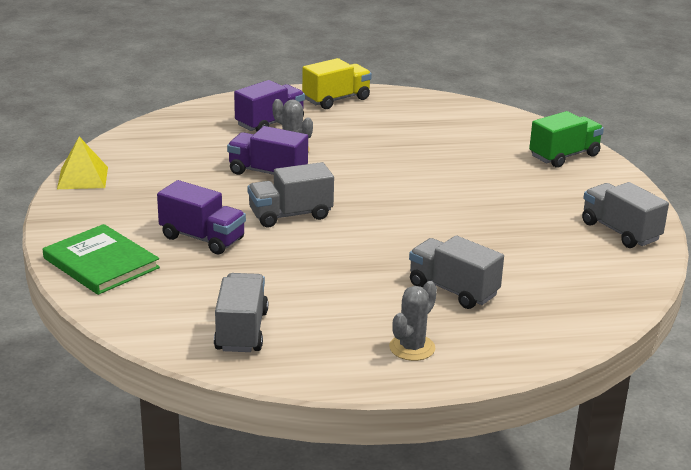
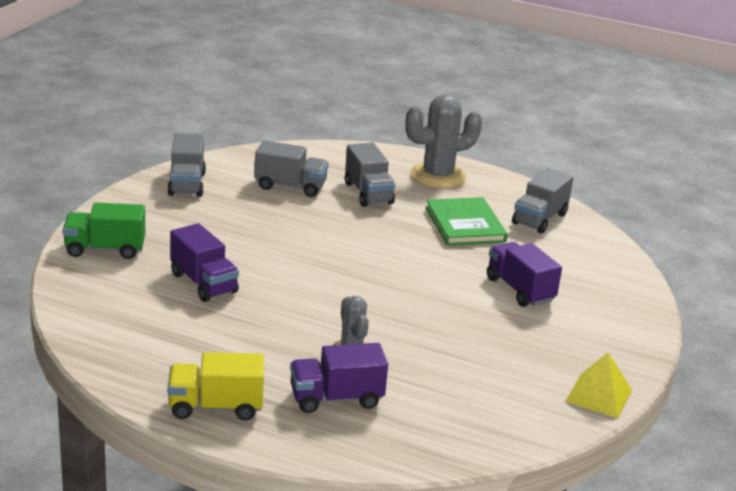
camera: 150 degrees left, 0 degrees up
green book [43,224,160,295] -> green book moved to [426,197,508,246]
purple truck [227,126,308,175] -> purple truck moved to [170,223,239,302]
grey truck [248,162,334,227] -> grey truck moved to [254,140,329,197]
grey cactus [389,281,437,361] -> grey cactus [405,94,482,189], size x1.76

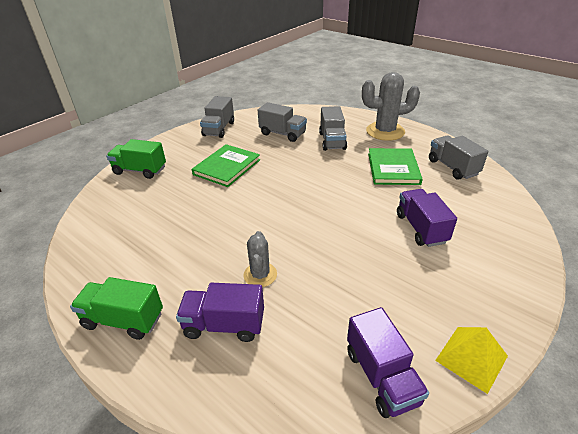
camera: 20 degrees right, 10 degrees up
yellow truck [168,352,264,420] -> green truck [70,277,163,340]
purple truck [170,223,239,302] -> purple truck moved to [347,307,429,418]
grey truck [512,168,574,233] -> grey truck turned 105 degrees clockwise [429,135,488,180]
none -> green book [192,144,260,187]

